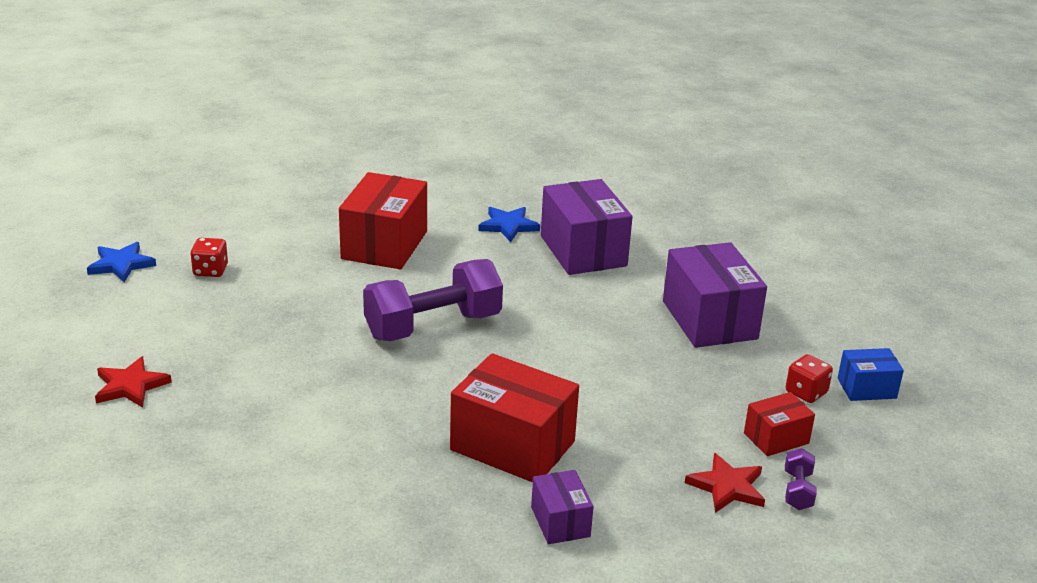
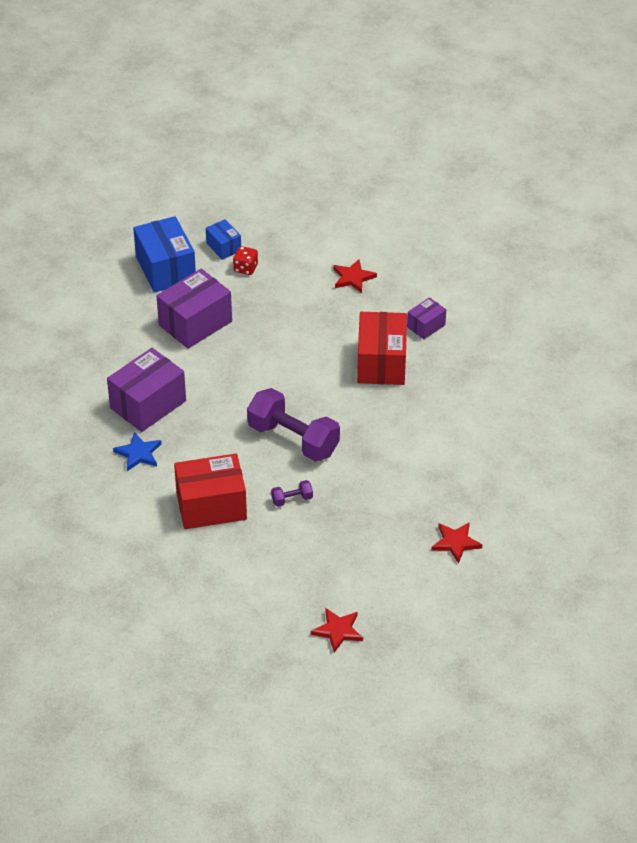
camera: 115 degrees left, 15 degrees up
blue star [87,242,156,282] -> red star [311,608,363,653]
red dice [190,238,228,277] -> none
red box [744,392,815,456] -> none
purple dumbbell [785,448,817,510] -> purple dumbbell moved to [271,480,313,507]
none -> blue box [133,216,196,293]

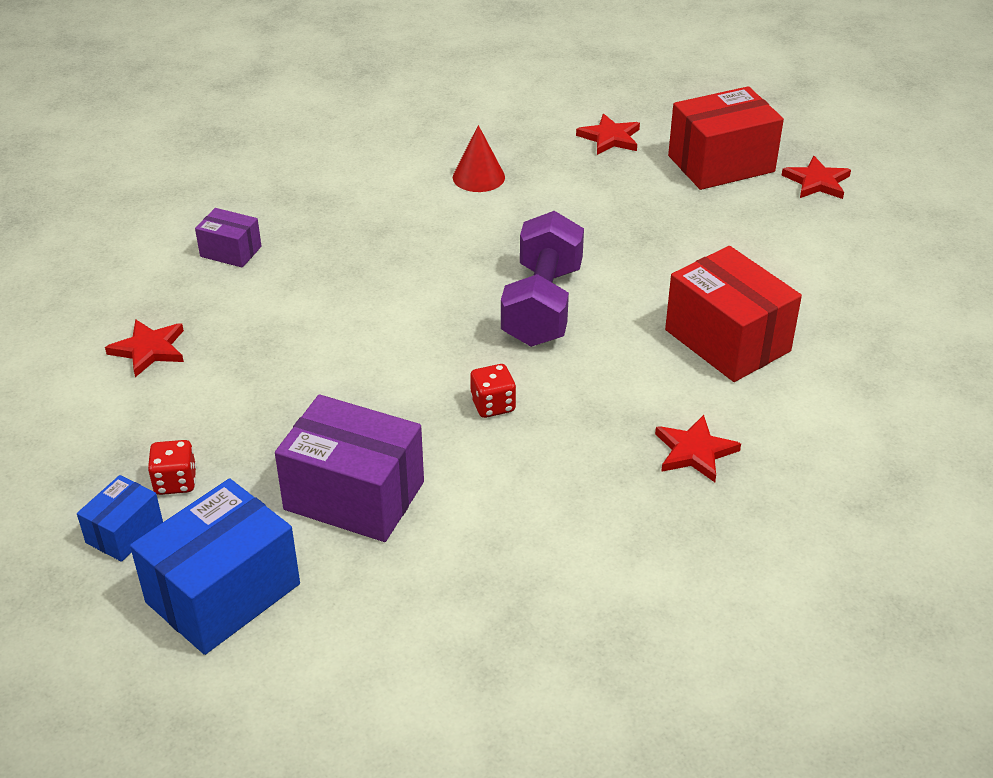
camera: 115 degrees left, 5 degrees down
purple box [107,348,186,432] -> none
blue star [113,432,161,471] -> red star [655,415,741,482]
purple dumbbell [271,480,313,507] -> none
red box [357,312,407,385] -> red box moved to [668,86,784,190]
none -> red cone [453,125,505,192]
none -> red dice [470,364,516,418]

